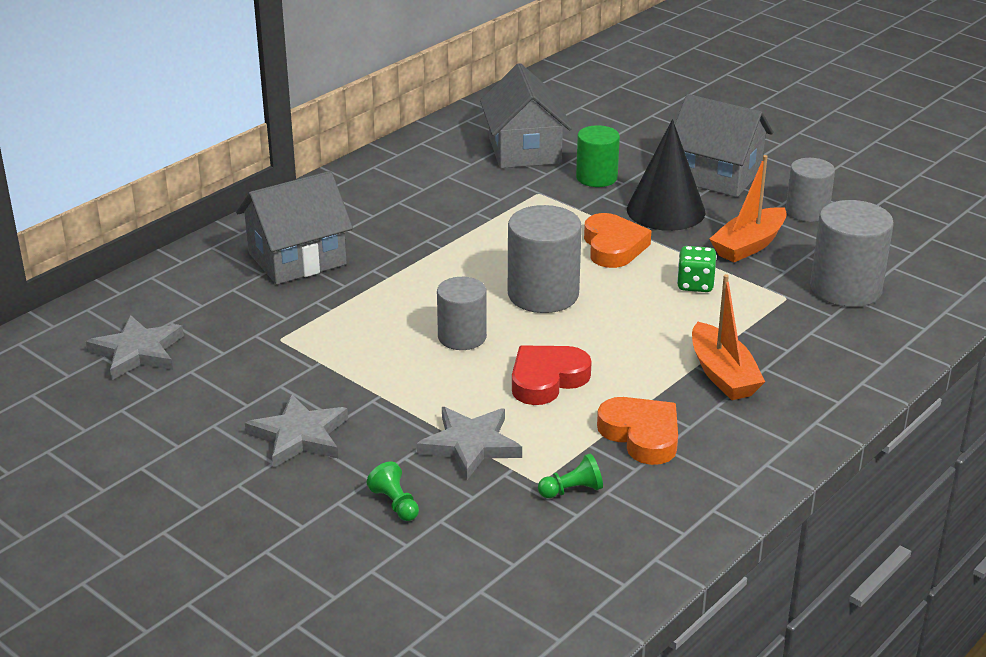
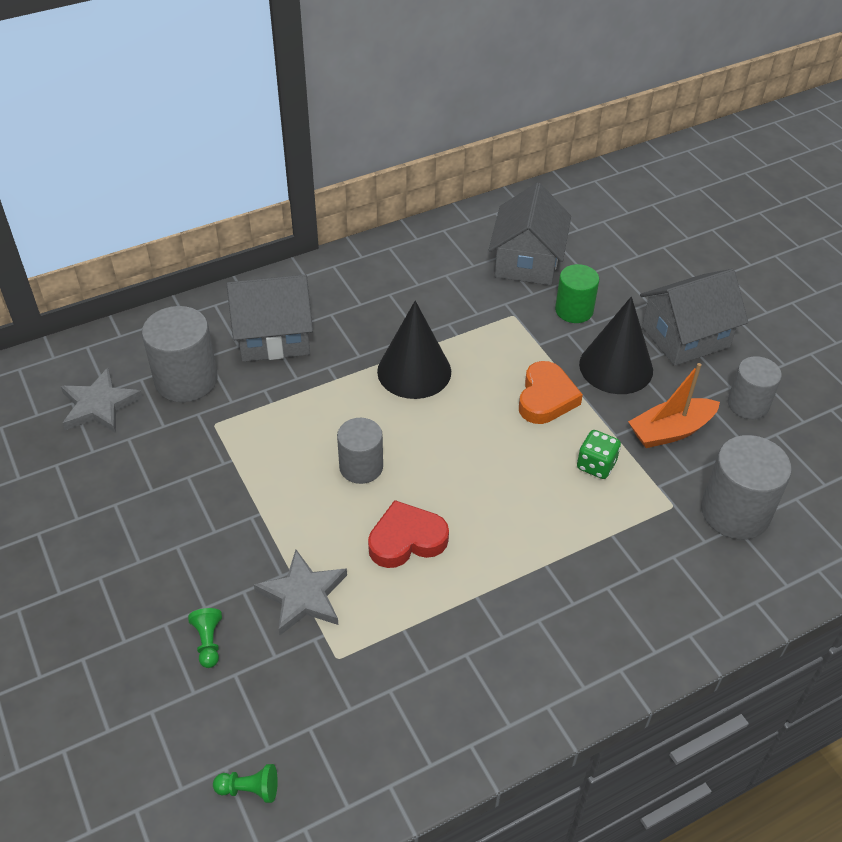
camera: 20 degrees right, 15 degrees up
grey star [245,394,348,468] -> none
grey cylinder [508,205,582,313] -> grey cylinder moved to [142,306,218,402]
green pawn [538,453,603,498] -> green pawn moved to [213,764,278,803]
orange heart [597,397,678,465] -> none
grey house [675,94,773,197] -> grey house turned 75 degrees counterclockwise [640,269,748,366]
orange boat [692,274,765,400] -> none
none -> black cone [377,301,451,399]

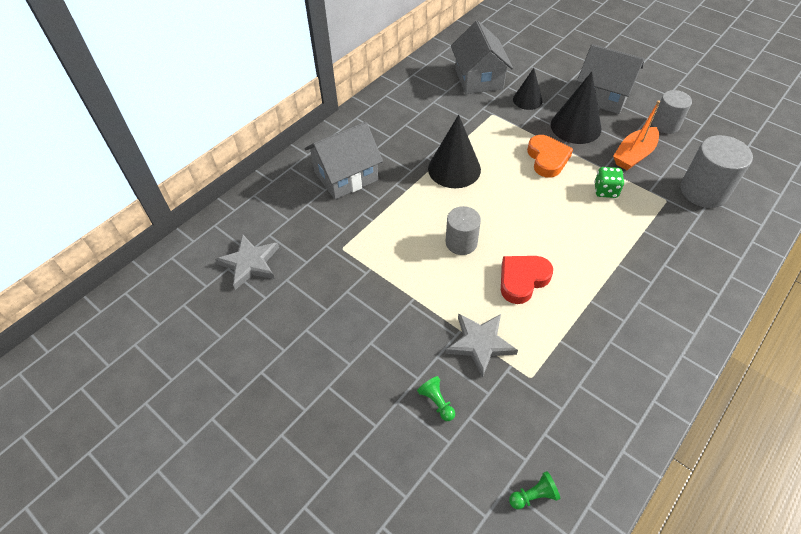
camera: 20 degrees left, 5 degrees up
grey cylinder [142,306,218,402] -> none
green cylinder [555,264,599,323] -> black cone [513,68,542,110]
grey house [640,269,748,366] -> grey house turned 75 degrees clockwise [577,44,644,114]

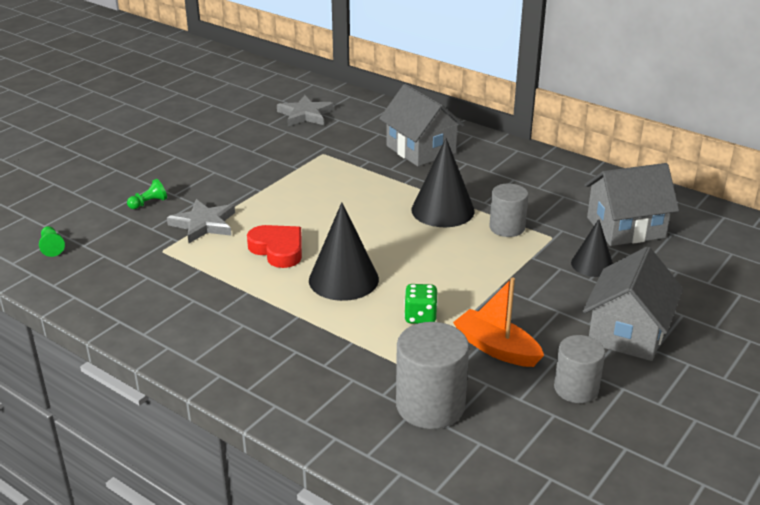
camera: 85 degrees right, 20 degrees down
grey cylinder [446,206,481,255] -> grey cylinder moved to [489,183,528,237]
orange heart [527,135,573,178] -> none
black cone [551,72,601,144] -> black cone moved to [309,202,379,301]

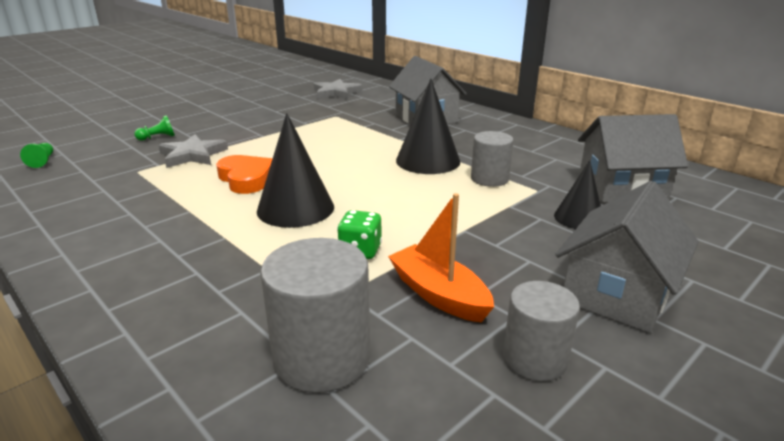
camera: 10 degrees right, 5 degrees down
red heart [247,225,302,268] -> orange heart [216,155,273,194]

